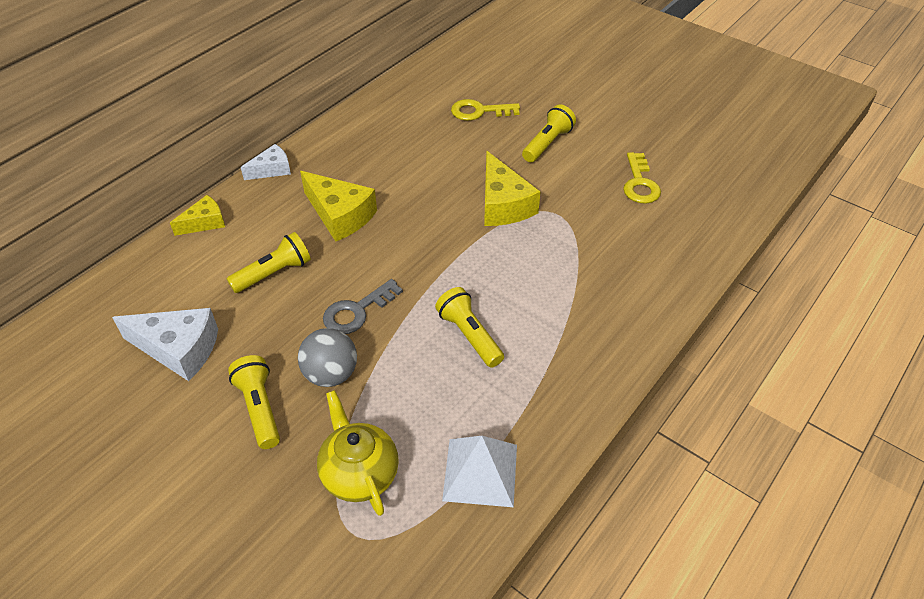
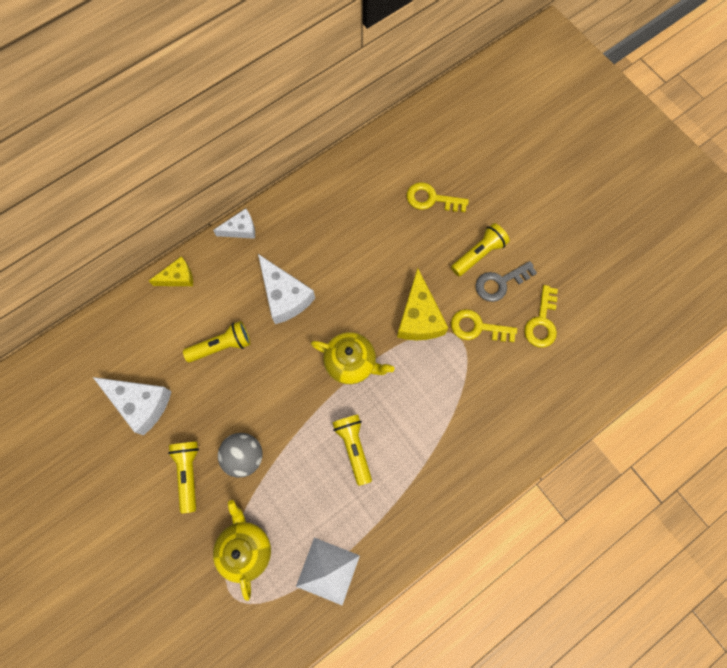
camera: 15 degrees right, 25 degrees up
yellow cheese [300,171,377,242] -> white cheese [258,254,315,324]
grey key [323,279,403,334] -> grey key moved to [476,261,537,302]
none -> yellow teapot [311,332,395,384]
none -> yellow key [451,309,517,342]

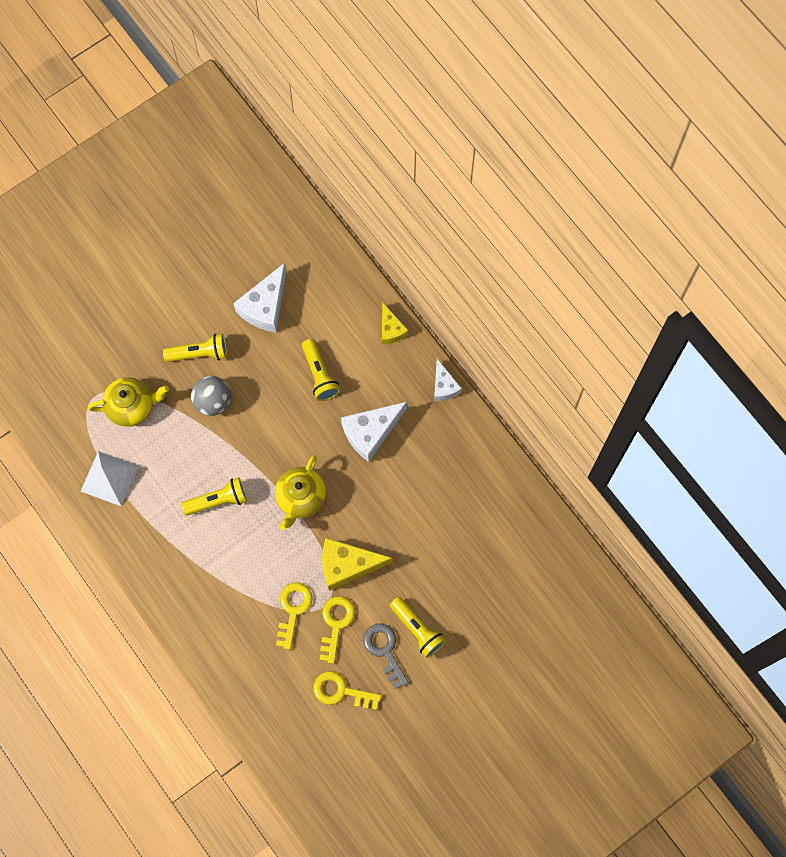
camera: 90 degrees right, 0 degrees up
yellow key [407,182,469,212] -> yellow key moved to [276,582,313,650]

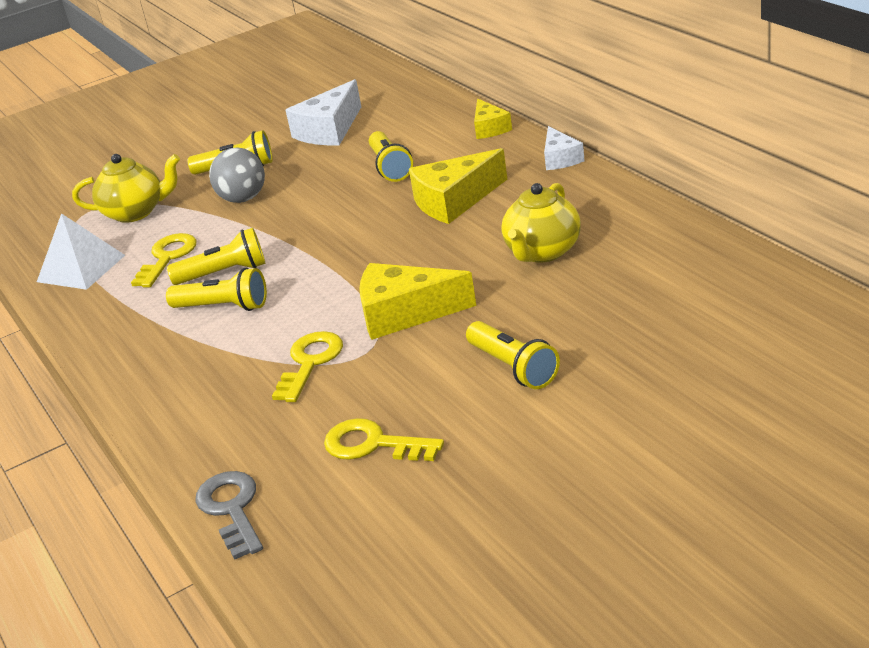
camera: 10 degrees right, 40 degrees down
yellow teapot [275,455,326,530] -> yellow teapot moved to [501,183,581,263]
yellow key [319,596,355,664] -> yellow key moved to [131,233,196,287]
white cheese [341,402,407,462] -> yellow cheese [409,148,507,224]
grey key [363,624,409,689] -> grey key moved to [195,471,263,560]
none -> yellow flashlight [166,268,267,311]

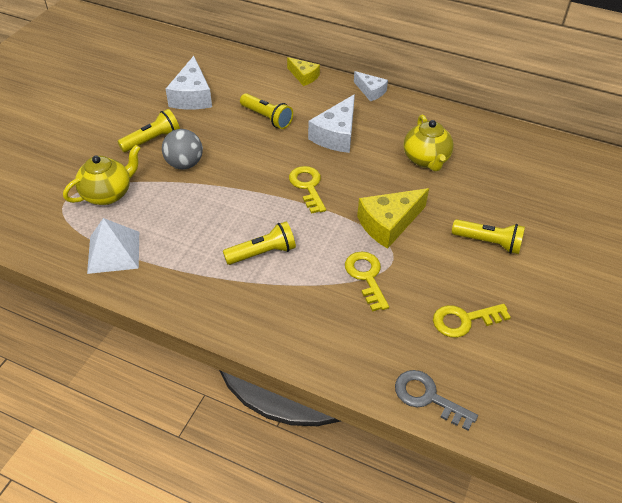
camera: 40 degrees left, 15 degrees up
yellow key [131,233,196,287] -> yellow key moved to [289,166,326,214]
yellow flashlight [167,228,265,285] -> none
yellow cheese [409,148,507,224] -> white cheese [308,94,355,153]

